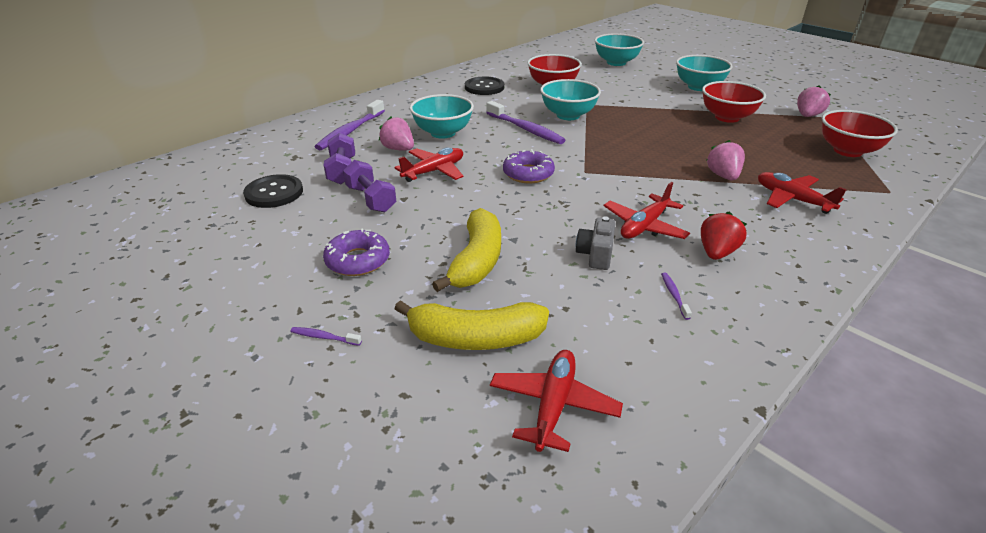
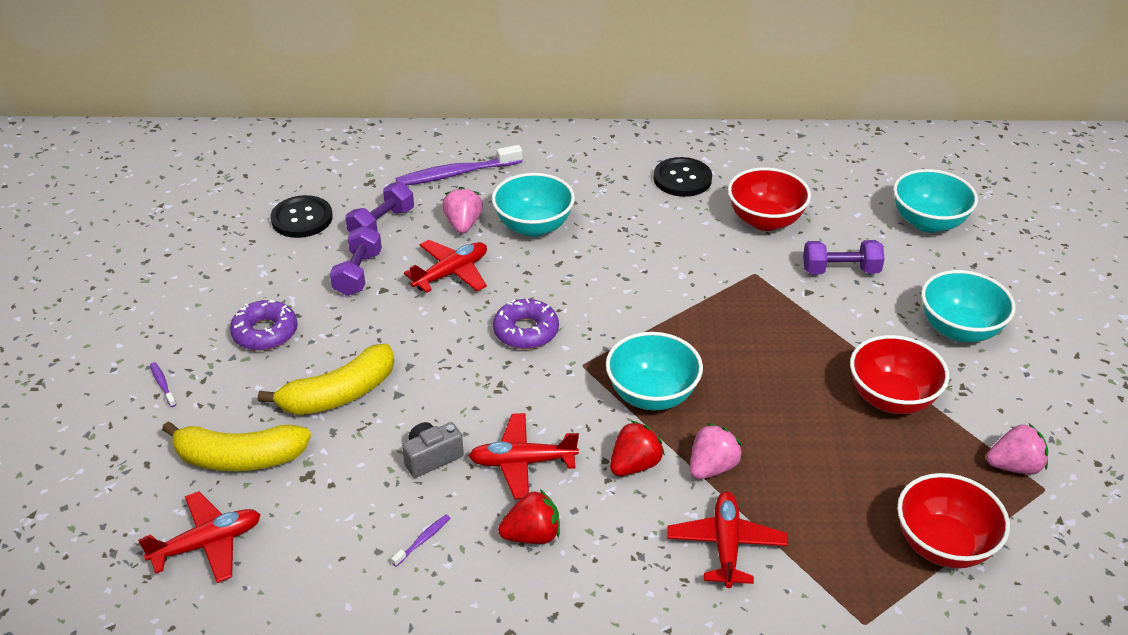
camera: 45 degrees right, 5 degrees up
red plane [394,147,463,182] -> red plane turned 45 degrees counterclockwise [404,240,487,293]
yellow banana [394,300,549,350] -> yellow banana turned 45 degrees counterclockwise [162,421,311,471]
purple toothbrush [486,101,565,144] -> none
turquoise bowl [540,79,601,120] -> turquoise bowl moved to [606,332,703,410]
none -> red strawberry [610,420,665,476]
none -> purple dumbbell [803,240,885,274]

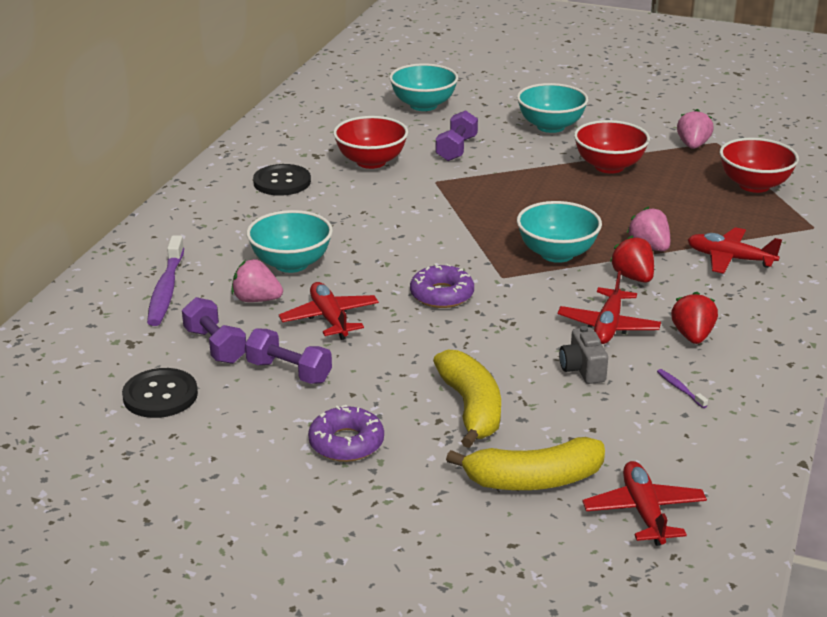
camera: 70 degrees left, 10 degrees down
purple toothbrush [150,362,176,407] -> none
yellow banana [162,421,311,471] -> yellow banana turned 60 degrees clockwise [446,437,605,490]

